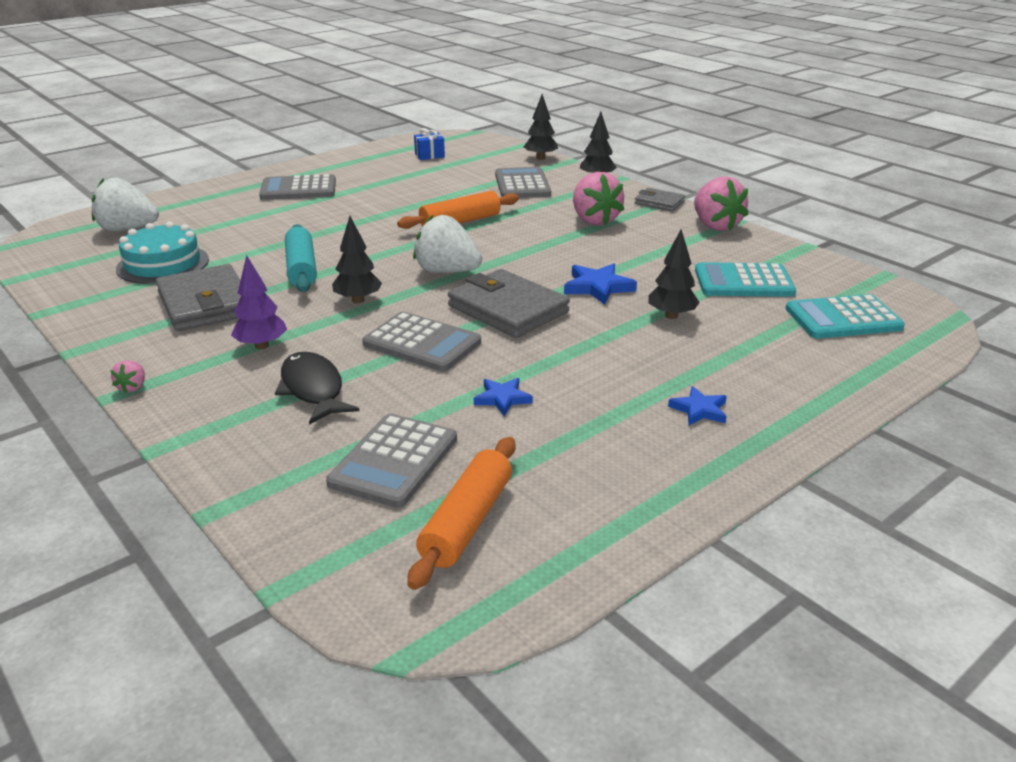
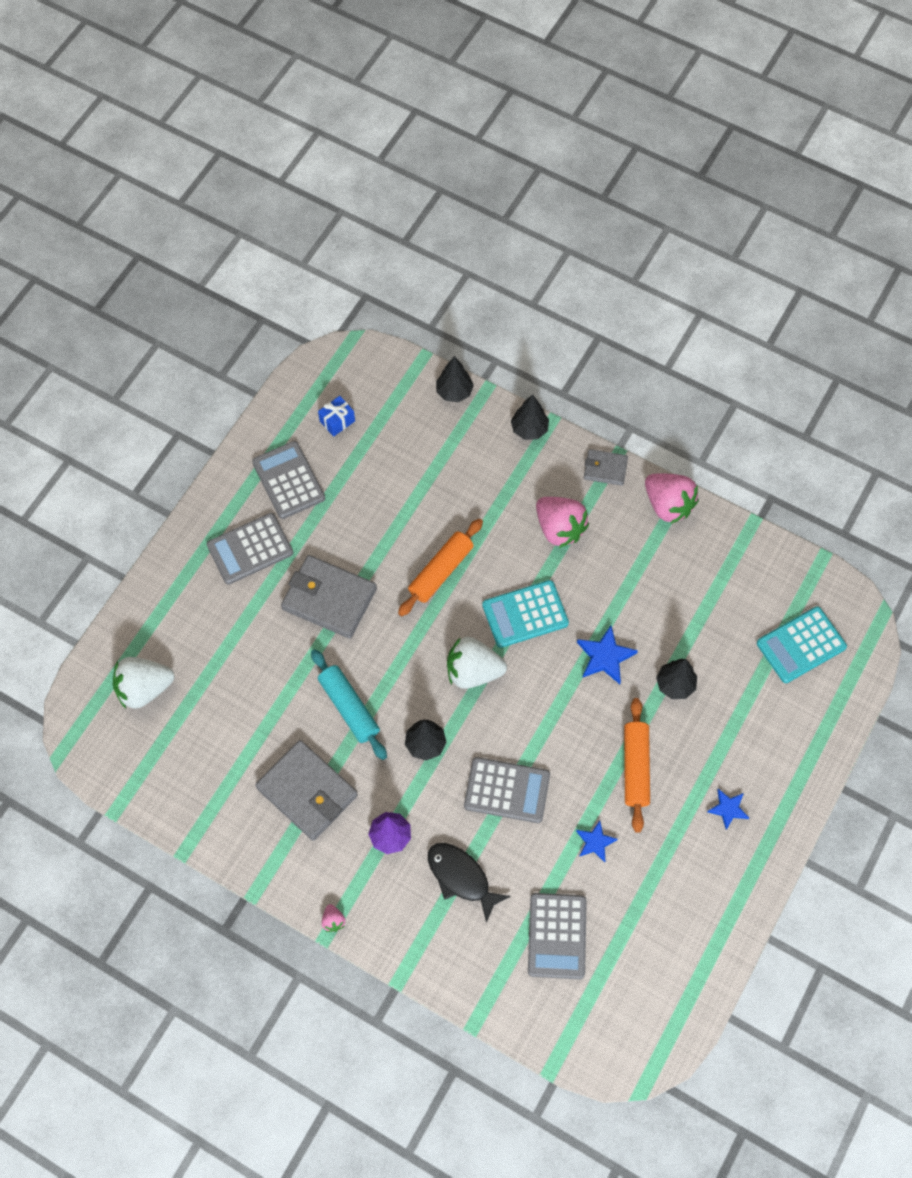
camera: 20 degrees left, 35 degrees up
turquoise cake [116,221,209,284] -> none
orange rolling pin [407,437,515,590] -> orange rolling pin moved to [624,698,650,833]
grey wallet [448,269,570,338] -> grey wallet moved to [281,555,377,639]
grey calculator [495,167,551,198] -> grey calculator moved to [252,441,325,519]
turquoise calculator [695,262,796,297] -> turquoise calculator moved to [482,580,569,648]

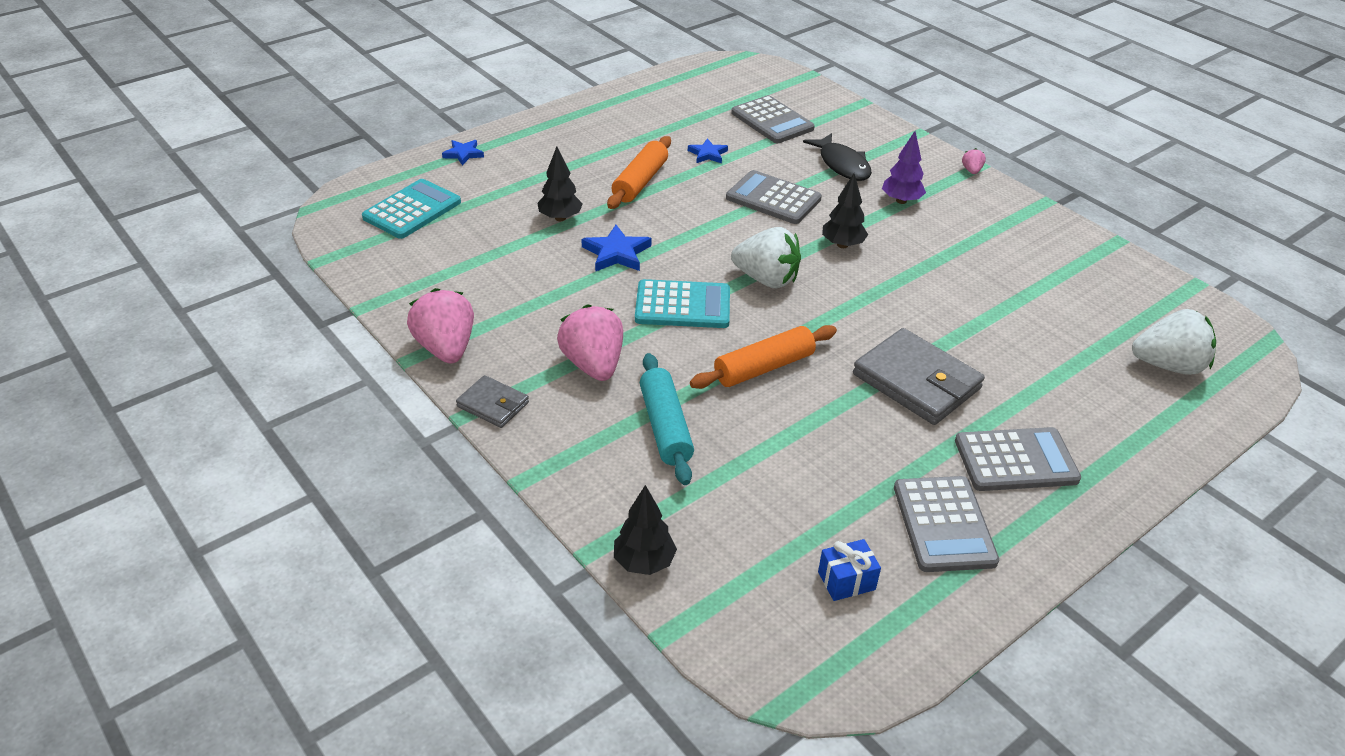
camera: 160 degrees left, 25 degrees down
grey wallet [255,740,358,841] -> none
turquoise rolling pin [311,649,387,760] -> turquoise rolling pin moved to [640,353,694,485]
black tree [511,394,549,440] -> none
grey calculator [528,893,587,979] -> grey calculator turned 120 degrees clockwise [731,95,815,143]
blue star [707,789,749,830] -> blue star moved to [442,140,484,166]
turquoise calculator [757,606,847,683] -> turquoise calculator turned 45 degrees counterclockwise [362,179,461,239]

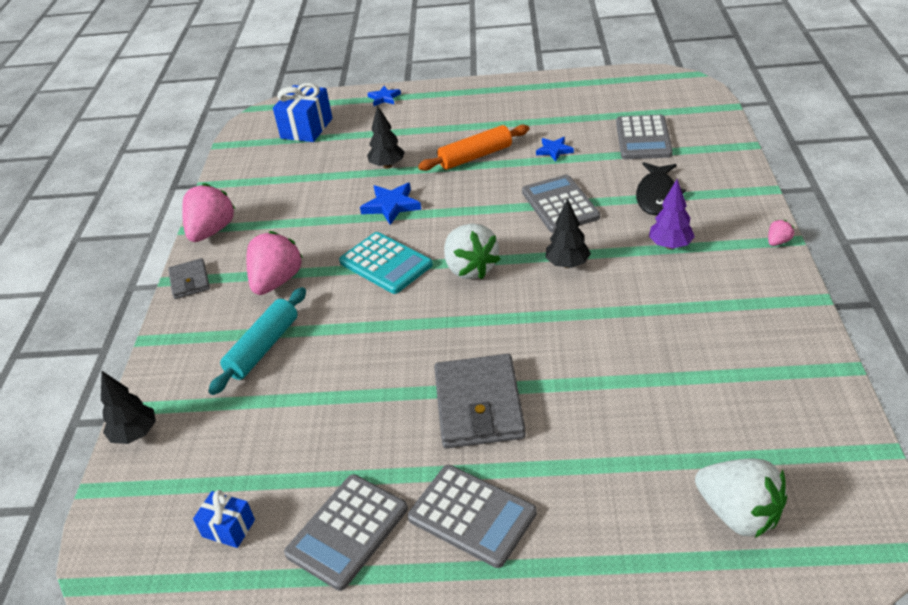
camera: 45 degrees right, 0 degrees up
turquoise calculator [362,179,461,239] -> blue gift [273,83,332,142]
orange rolling pin [690,325,837,389] -> none

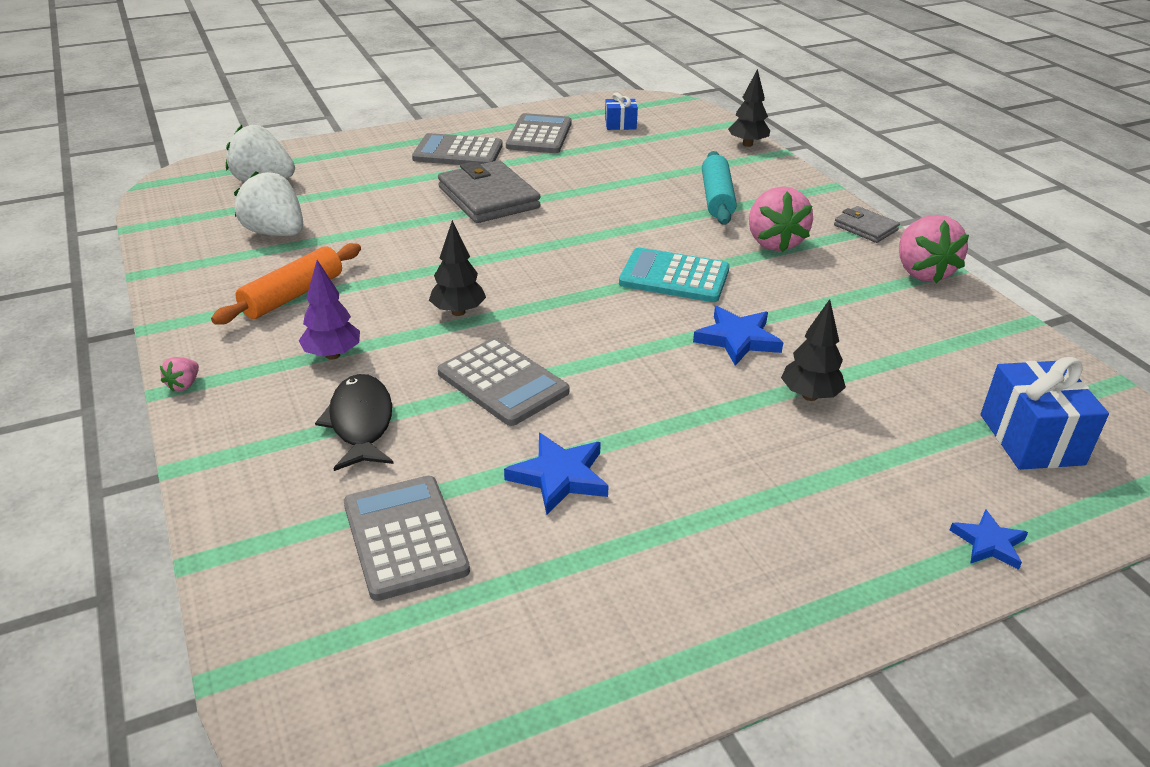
camera: 150 degrees right, 5 degrees down
orange rolling pin [418,125,529,171] -> orange rolling pin moved to [211,243,361,325]
white strawberry [444,223,500,279] -> white strawberry moved to [234,171,303,236]
blue star [536,137,574,162] -> blue star [504,433,609,515], size x1.53

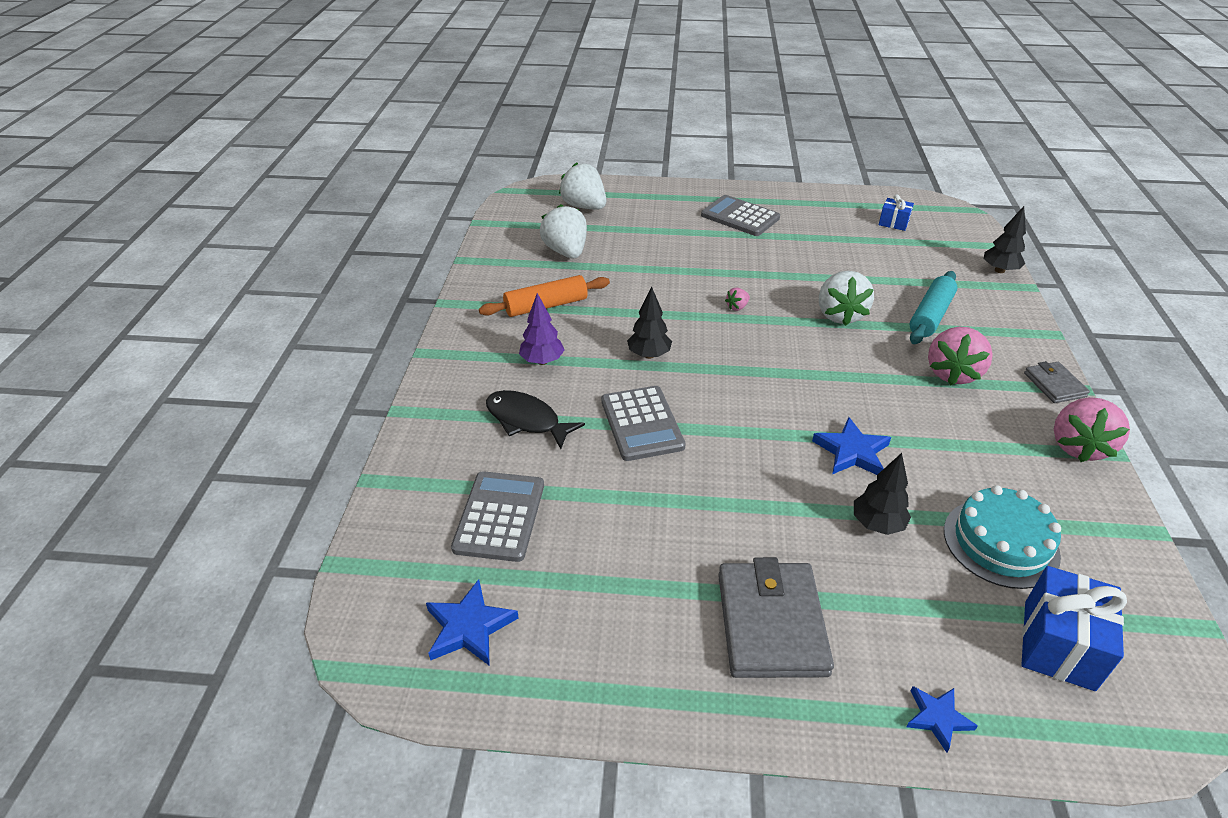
camera: 30 degrees right, 5 degrees up
pink strawberry [160,357,199,392] -> pink strawberry moved to [725,288,750,311]
black fish [315,374,394,471] -> black fish turned 75 degrees counterclockwise [486,390,585,449]
grey wallet [438,160,541,223] -> grey wallet moved to [718,557,834,678]
blue star [504,433,609,515] -> blue star moved to [426,579,519,666]
grey calculator [506,113,571,153] -> none
turquoise calculator [619,247,730,302] -> none
none -> white strawberry [819,271,874,326]
none -> turquoise cake [944,485,1061,589]

